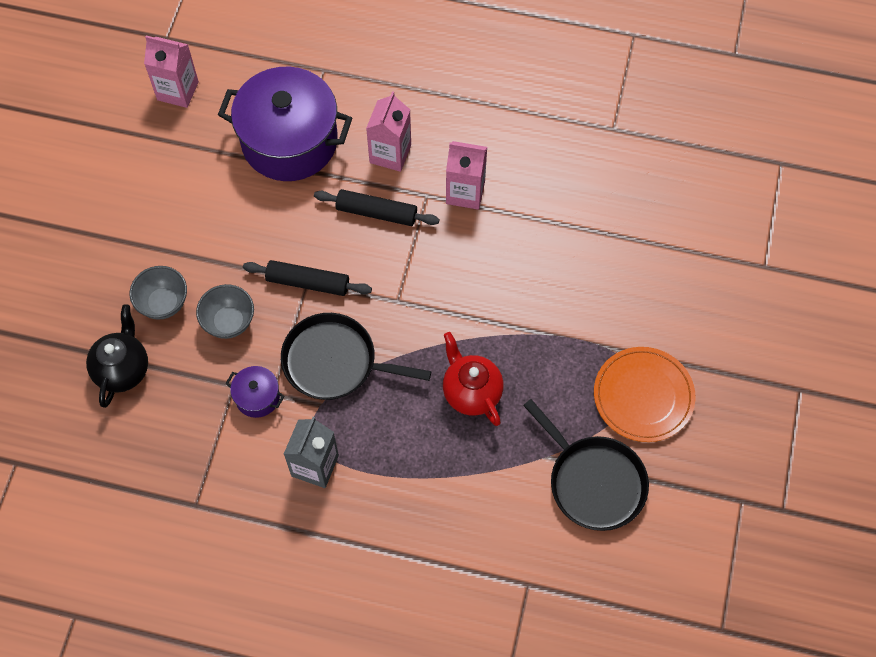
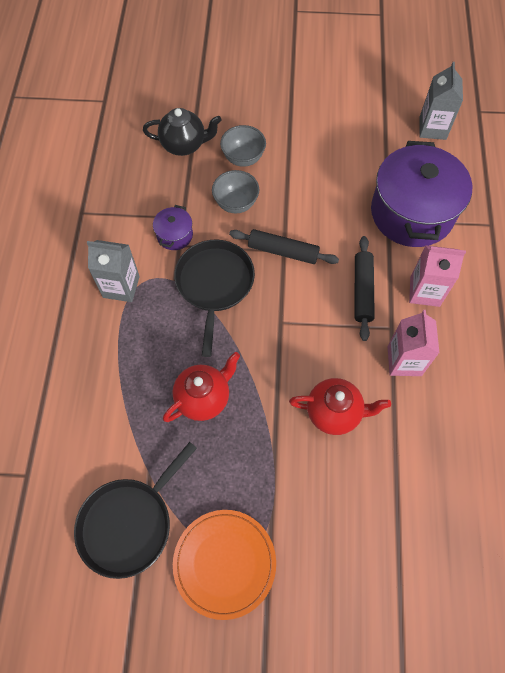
camera: 80 degrees right, 0 degrees up
pink carton [144,35,199,108] -> grey carton [419,62,463,140]
black rolling pin [243,260,372,296] -> black rolling pin turned 75 degrees counterclockwise [229,229,339,264]
none -> red teapot [289,378,391,435]

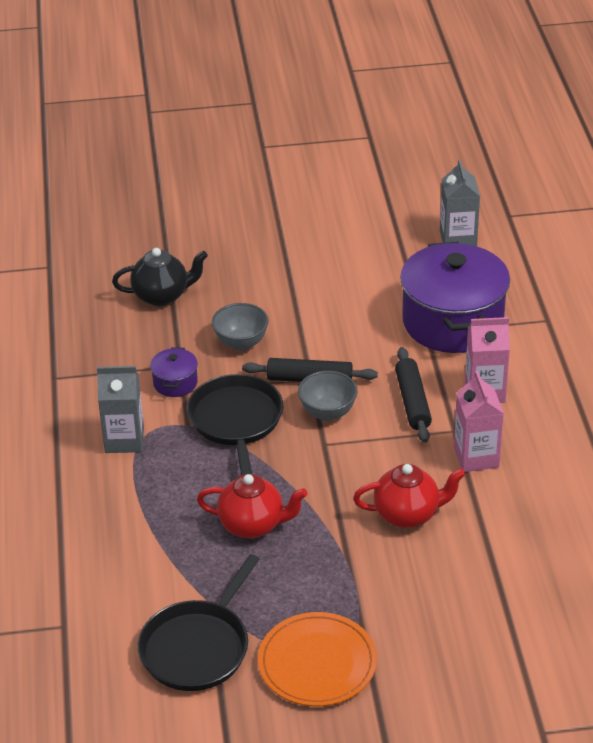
camera: 10 degrees left, 25 degrees down
red teapot [163,352,240,422] -> red teapot turned 60 degrees clockwise [197,474,308,538]
grey bowl [220,125,266,167] -> grey bowl moved to [298,371,358,421]

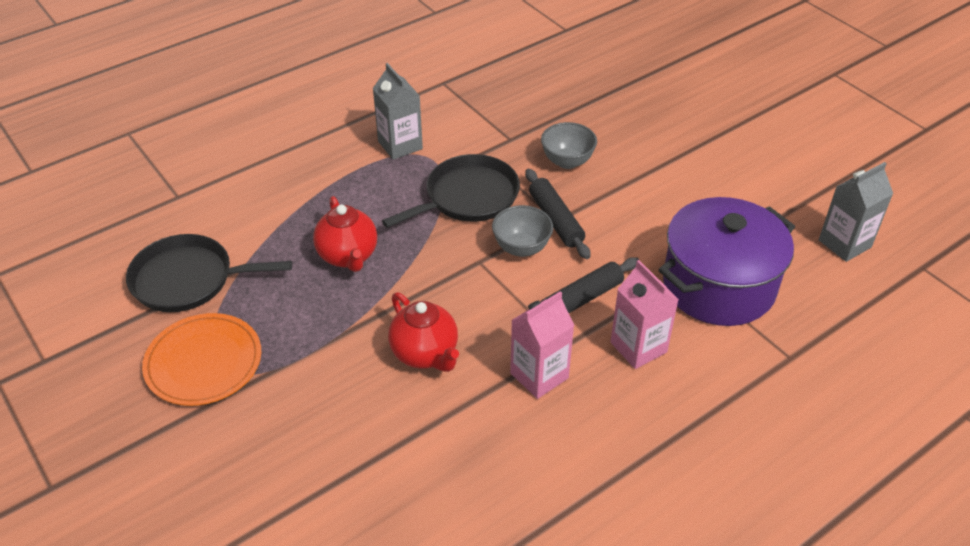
camera: 60 degrees right, 5 degrees up
black teapot [112,248,208,306] -> none
purple pot [150,347,198,397] -> none

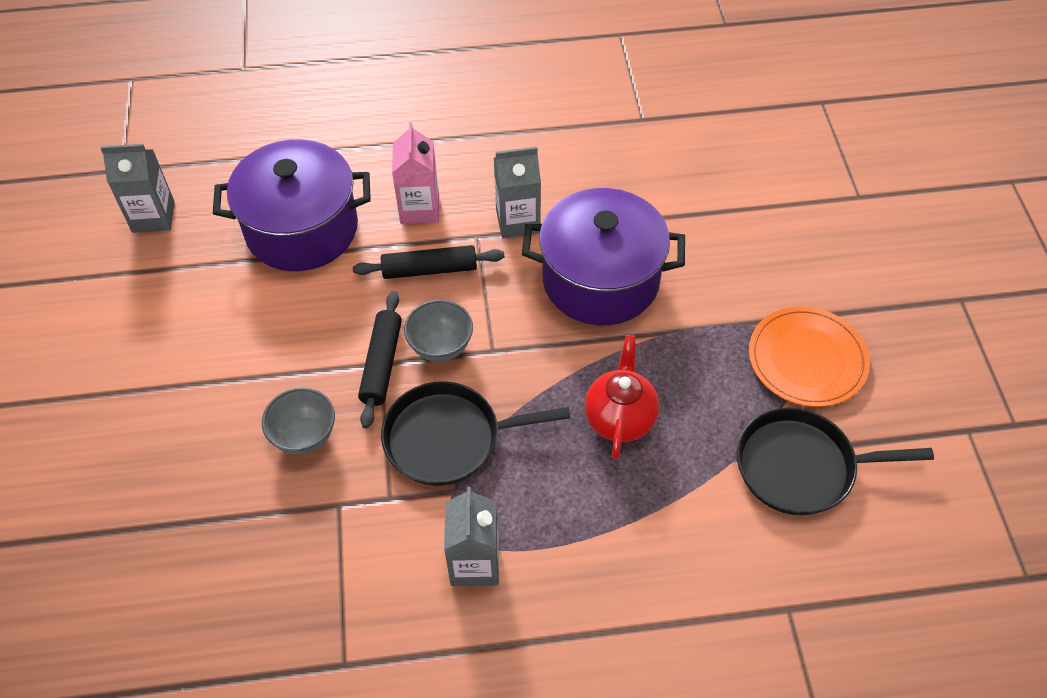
camera: 150 degrees left, 10 degrees up
black pan [126,234,292,312] -> black pan turned 150 degrees clockwise [737,408,934,515]
red teapot [388,292,459,372] -> purple pot [522,188,685,325]
pink carton [510,291,575,399] -> grey carton [494,147,541,238]

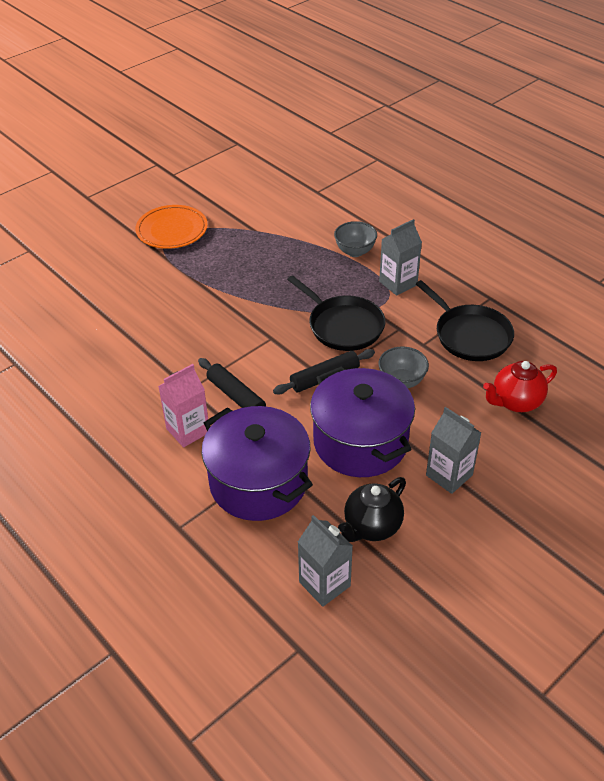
camera: 125 degrees left, 10 degrees down
grey bowl [404,300,473,362] -> grey bowl moved to [334,221,377,257]
grey carton [494,147,541,238] -> grey carton moved to [426,407,481,494]
purple pot [522,188,685,325] -> purple pot moved to [310,366,415,477]
red teapot [585,335,659,459] -> red teapot moved to [483,361,557,412]
black pan [737,408,934,515] -> black pan moved to [416,280,514,361]
none -> black teapot [338,477,406,542]

